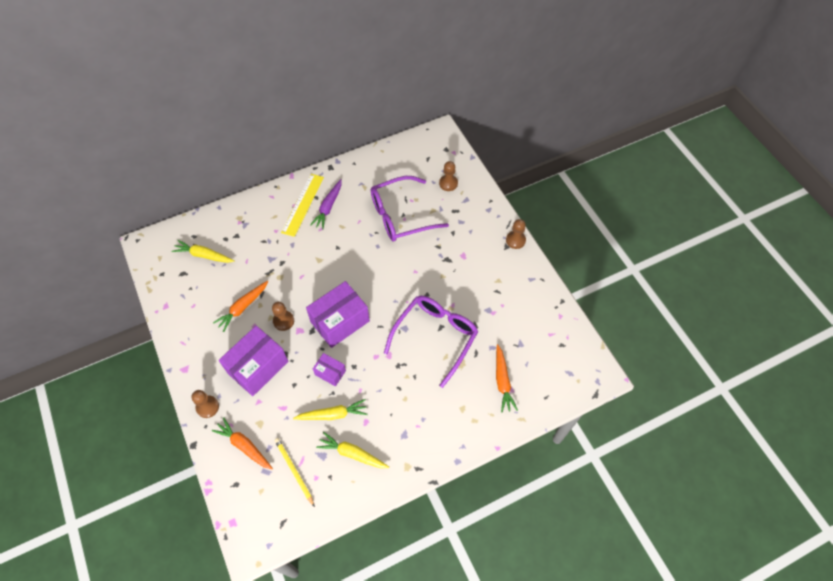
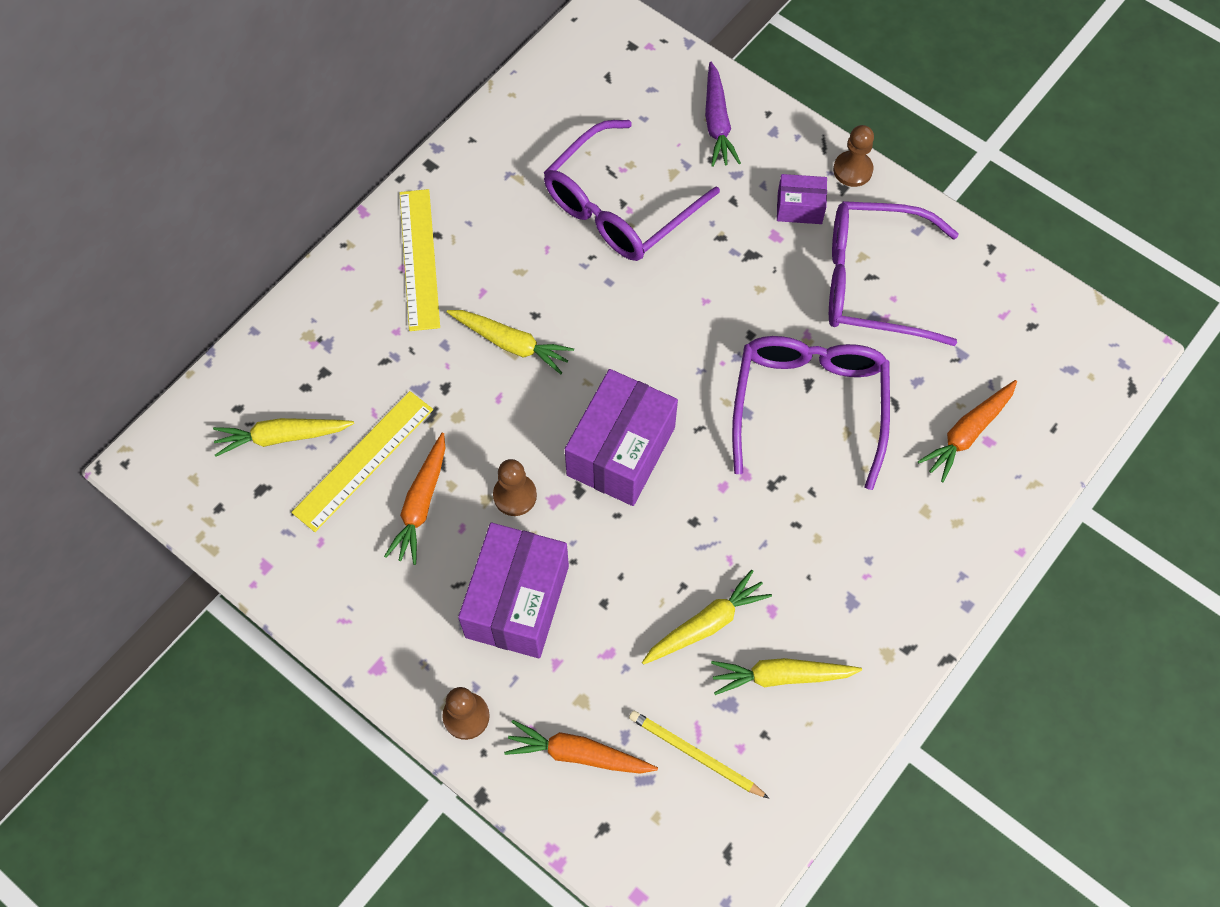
camera: 25 degrees left, 5 degrees up
purple carrot [310,179,342,229] -> purple carrot moved to [705,62,741,167]
purple box [313,353,346,386] -> purple box moved to [777,174,827,224]
brown pawn [439,161,458,191] -> none
orange carrot [496,344,518,413] -> orange carrot turned 75 degrees clockwise [918,380,1017,482]
none -> yellow ruler [291,391,433,532]
none -> yellow carrot [447,310,574,374]
none -> purple glasses [829,201,959,346]

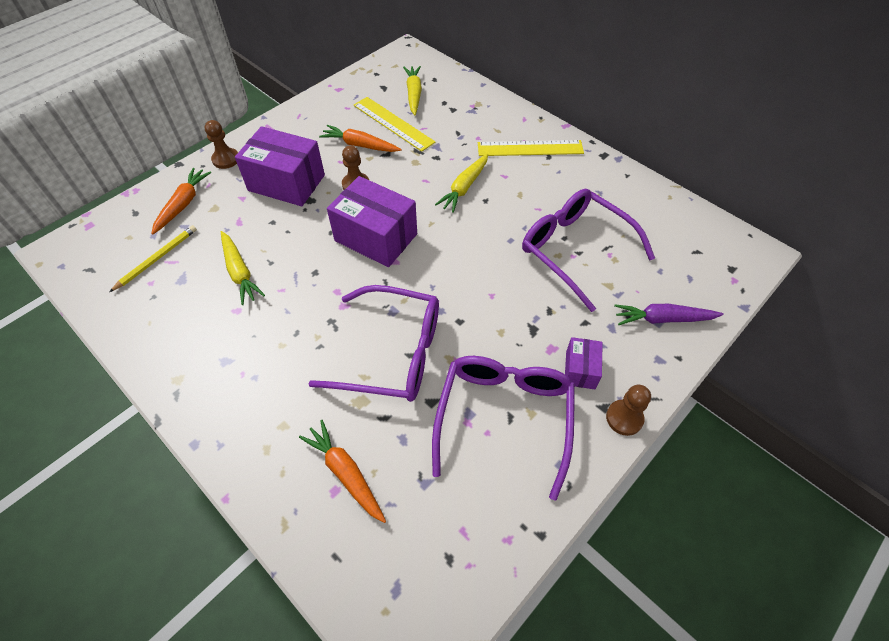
camera: 95 degrees right, 10 degrees down
yellow carrot [711,658,862,695] -> none

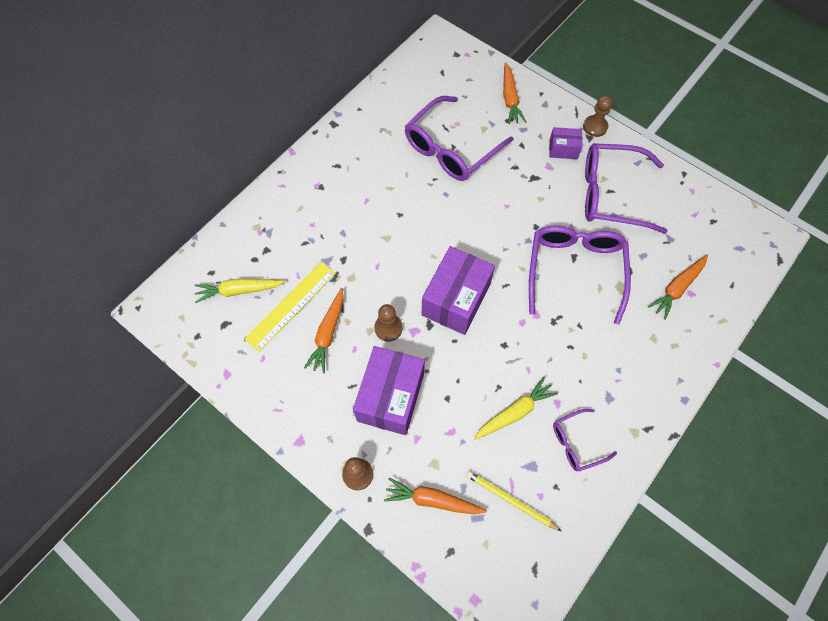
camera: 95 degrees left, 10 degrees up
yellow carrot [435,153,488,213] -> none
yellow ruler [478,140,584,156] -> none
purple carrot [614,304,724,325] -> orange carrot [503,62,526,124]
none -> purple glasses [553,409,617,471]

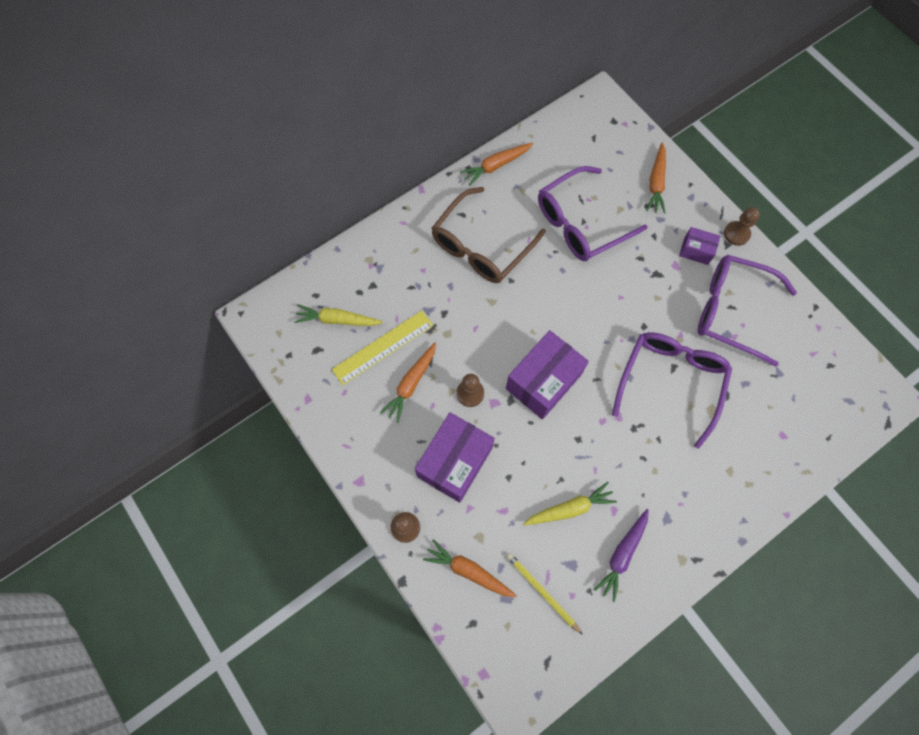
camera: 15 degrees right, 5 degrees up
purple glasses [553,409,617,471] -> purple carrot [594,509,649,602]
orange carrot [648,255,708,320] -> orange carrot moved to [460,142,533,186]
none -> brown glasses [431,187,546,283]

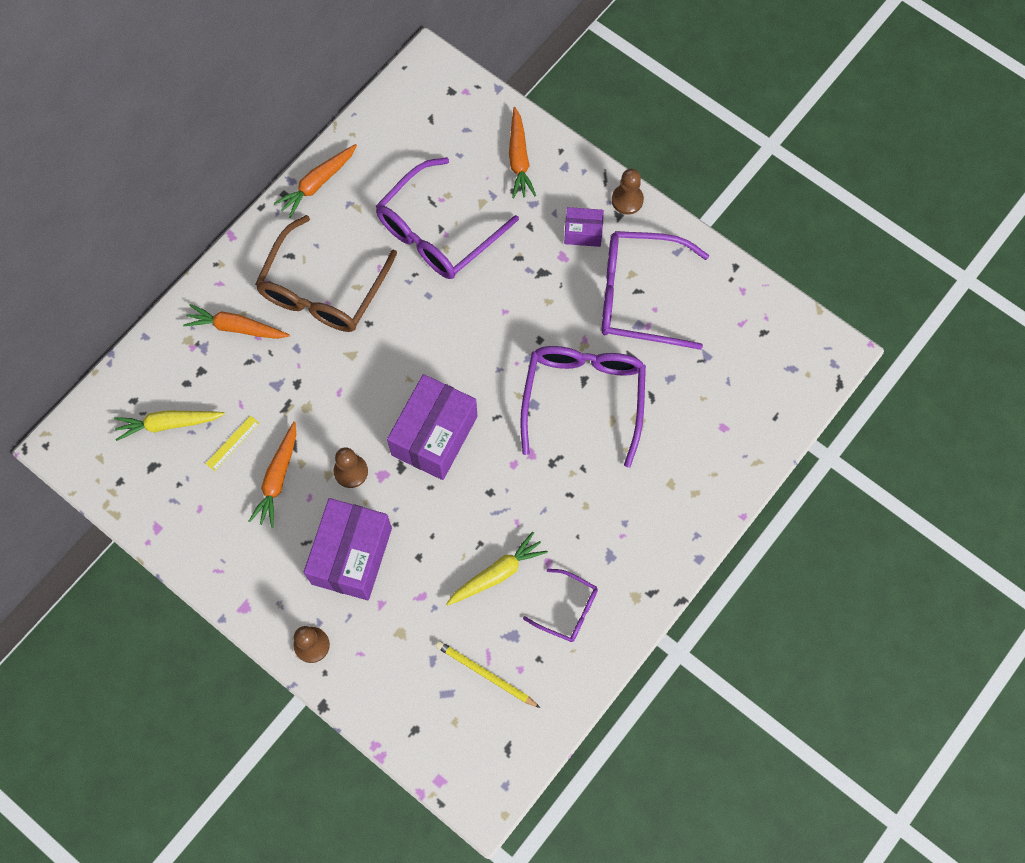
camera: 15 degrees left, 0 degrees up
yellow ruler [332,310,433,385] -> yellow ruler [206,416,259,471], size x0.49
orange carrot [423,539,517,597] -> orange carrot moved to [183,304,290,339]
purple carrot [594,509,649,602] -> purple glasses [523,569,598,642]

